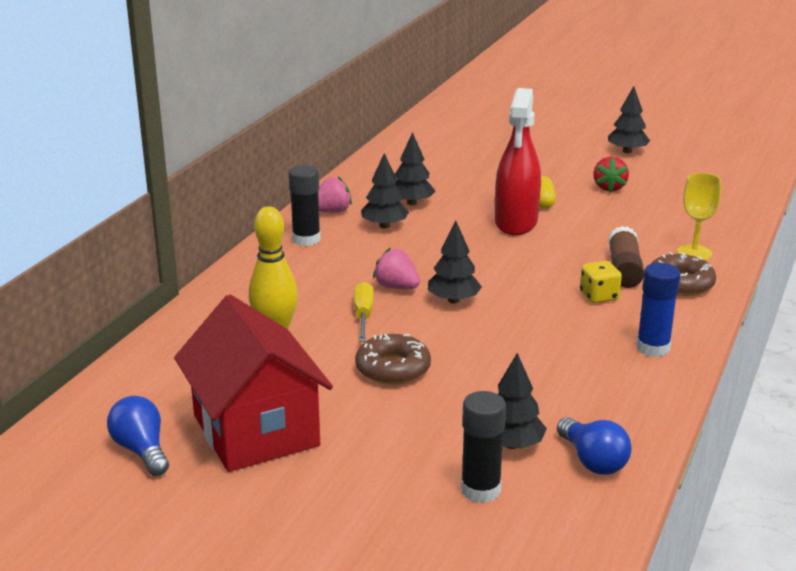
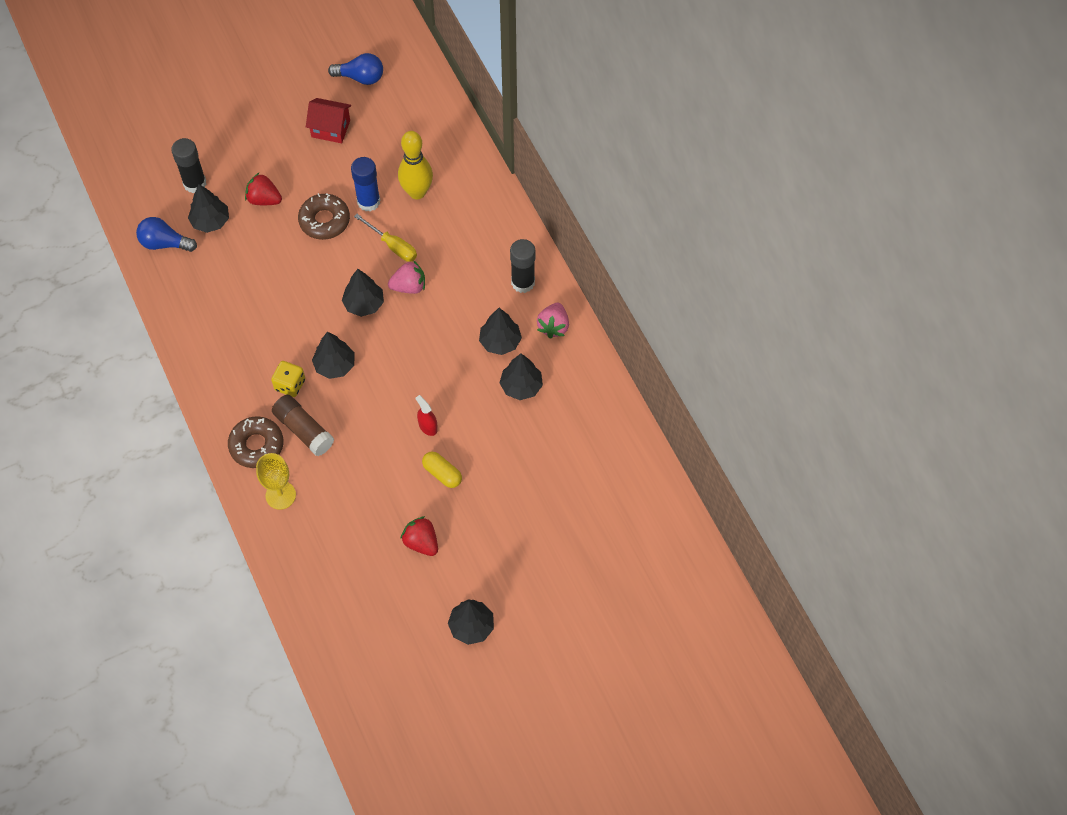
camera: 130 degrees right, 35 degrees up
red house [174,295,333,472] -> red house [306,98,351,143], size x0.50
red spray bottle [495,88,541,235] -> red spray bottle [416,395,438,436], size x0.41
blue glue stick [636,263,680,357] -> blue glue stick moved to [351,157,380,212]
none -> red strawberry [245,173,282,205]
none -> black tree [312,332,355,379]

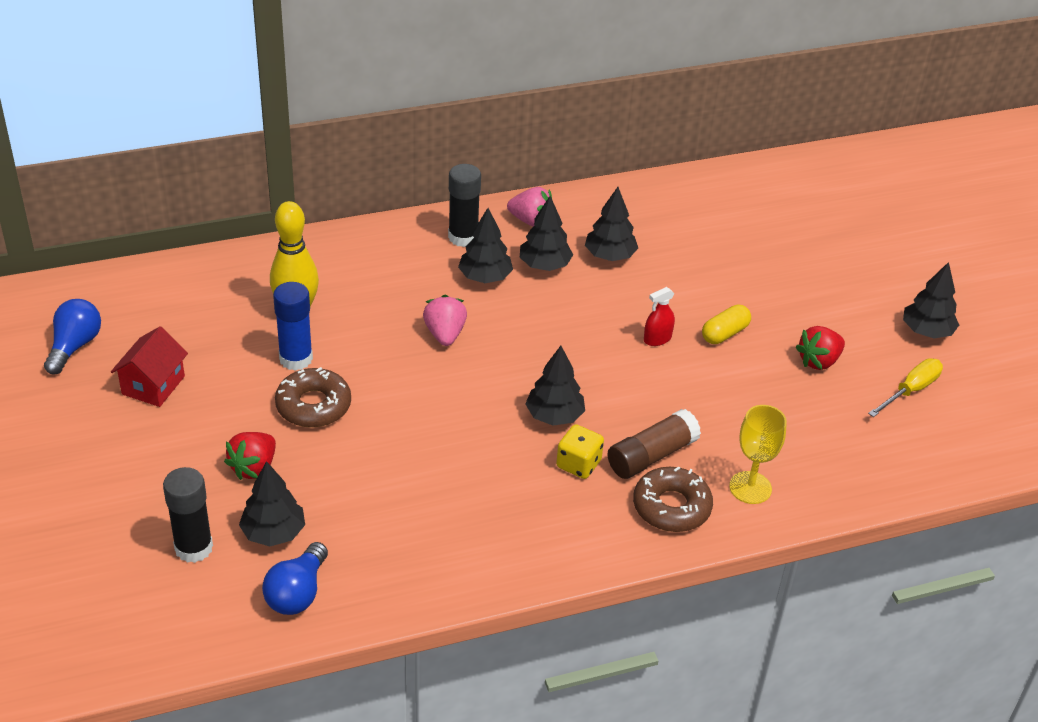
camera: 85 degrees left, 20 degrees down
black tree [342,269,384,317] -> black tree moved to [458,208,513,283]
yellow screwdriver [354,214,417,262] -> yellow screwdriver moved to [868,358,943,417]

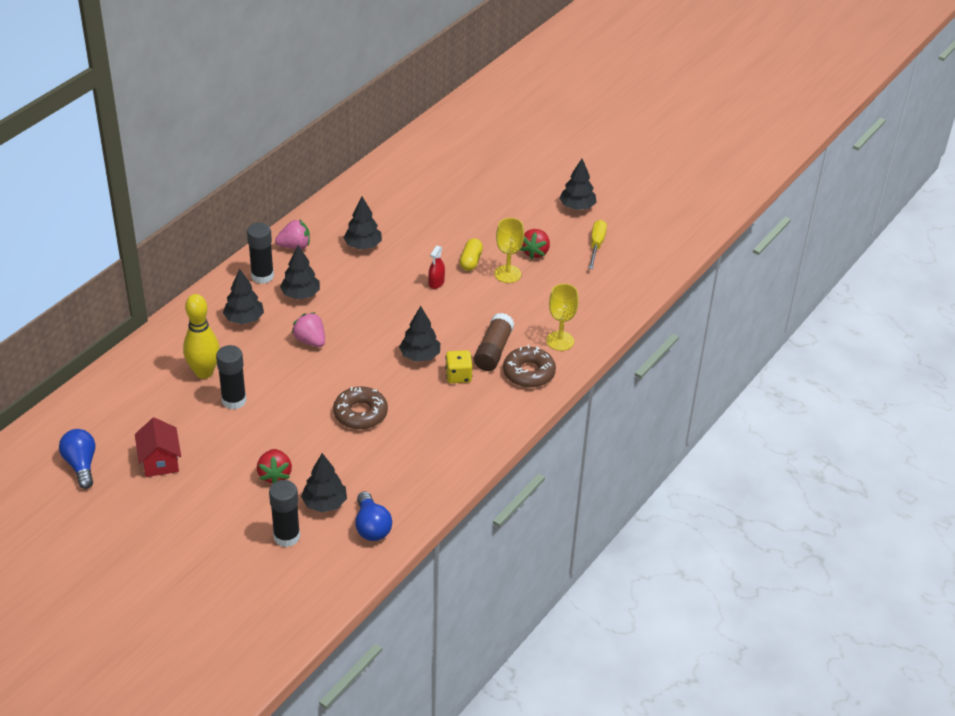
camera: 35 degrees left, 0 degrees up
blue glue stick [273,282,313,371] -> black glue stick [216,345,246,410]
brown donut [275,367,351,428] -> brown donut moved to [333,386,388,429]
black tree [520,196,573,271] -> black tree moved to [223,269,264,324]
none -> yellow goblet [495,218,524,283]

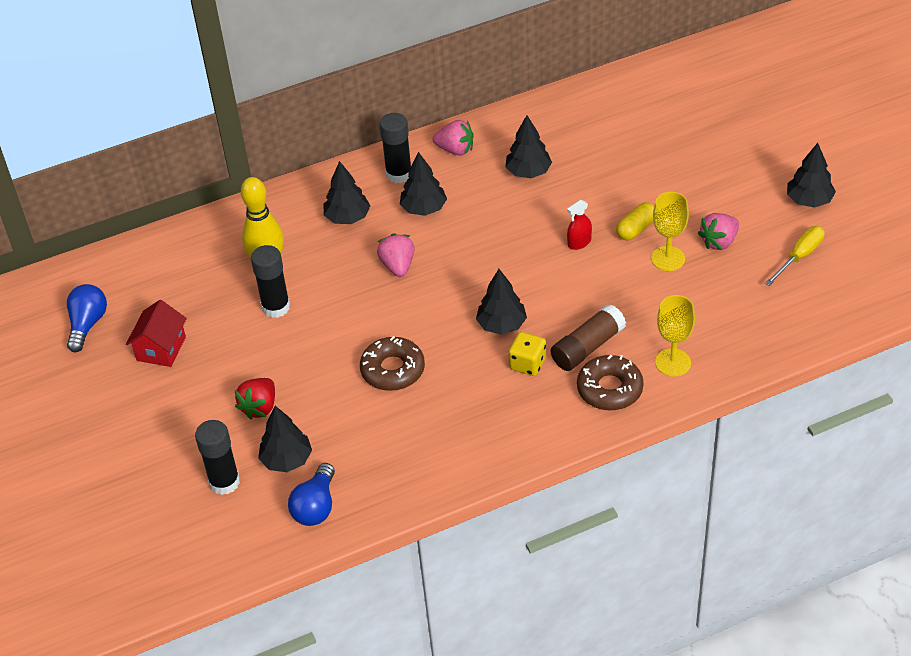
camera: 35 degrees right, 5 degrees up
red strawberry [520,229,550,259] -> pink strawberry [698,213,739,250]

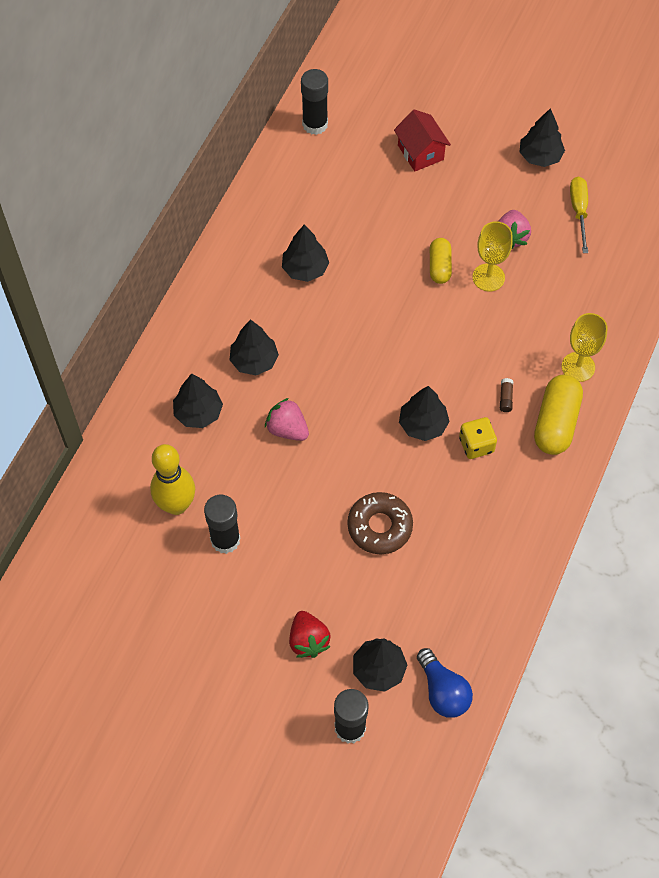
camera: 45 degrees left, 15 degrees up
blue light bulb [67,284,107,352] -> none
red house [126,300,187,367] -> red house moved to [394,109,451,171]
black glue stick [379,113,412,183] -> black glue stick moved to [301,69,328,135]
pink strawberry [433,120,473,156] -> none
brown glue stick [551,304,626,371] -> brown glue stick [500,378,513,412], size x0.43
red spray bottle [567,200,592,250] -> none
brown donut [577,355,644,411] -> yellow capsule [534,374,583,455]

